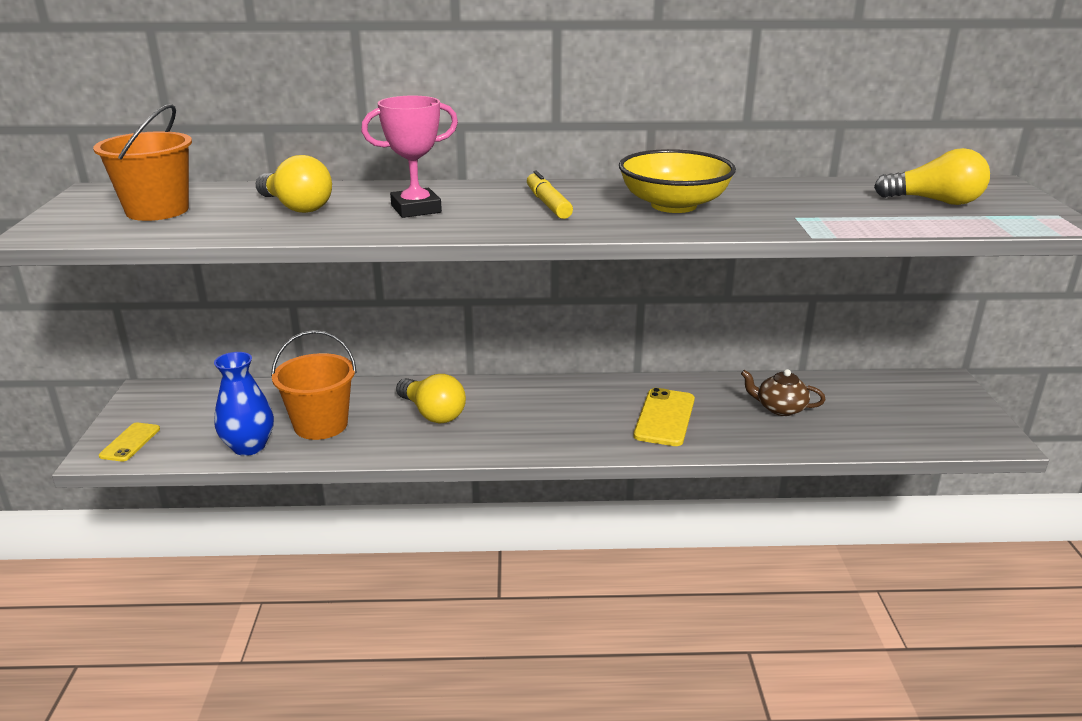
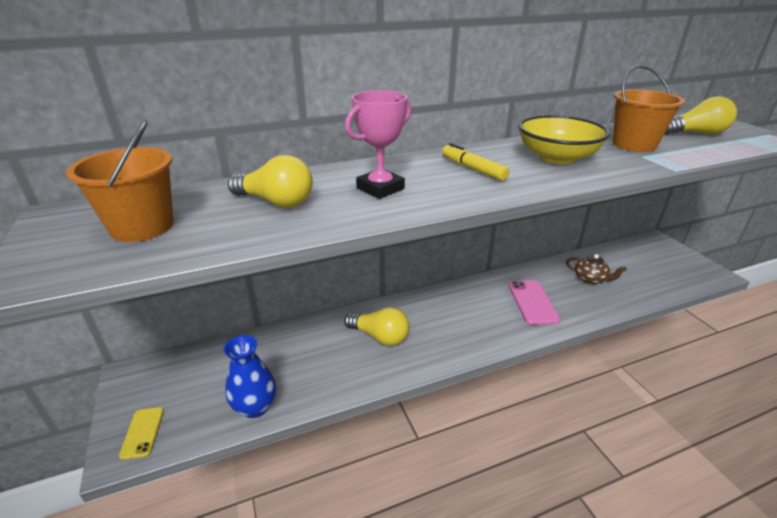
camera: 20 degrees left, 5 degrees up
orange bucket [271,330,357,440] -> orange bucket moved to [613,65,685,152]
yellow phone [634,388,695,446] -> pink phone [508,280,560,325]
brown teapot [741,369,826,416] -> brown teapot turned 150 degrees counterclockwise [566,254,627,284]

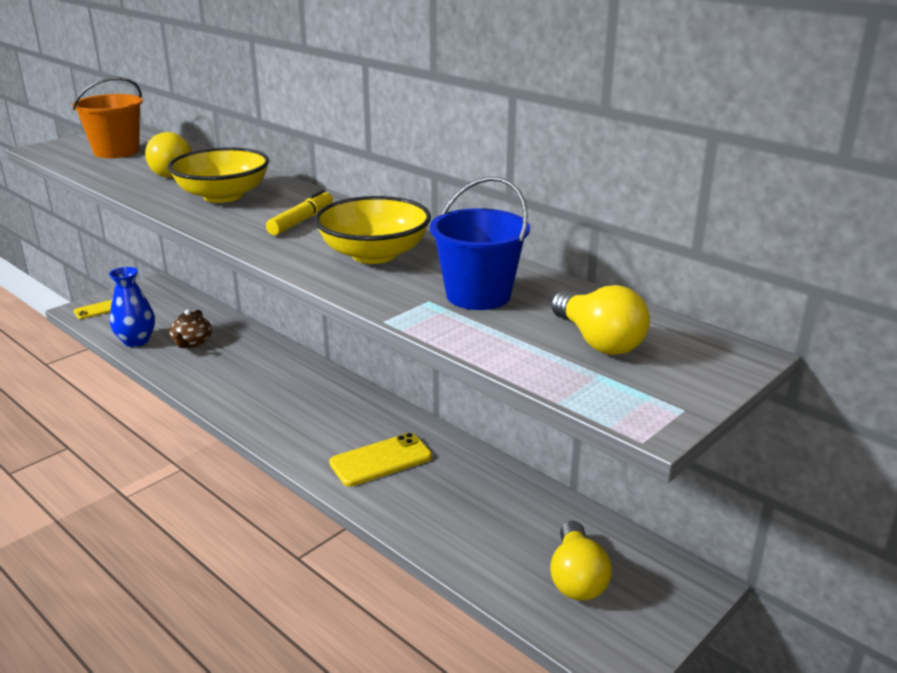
camera: 65 degrees right, 5 degrees down
yellow light bulb [344,307,409,346] -> yellow light bulb moved to [550,521,612,601]
pink trophy [345,90,411,199] -> yellow bowl [168,147,269,203]
pink phone [508,280,560,325] -> yellow phone [329,433,432,486]
brown teapot [566,254,627,284] -> brown teapot moved to [169,309,212,348]
orange bucket [613,65,685,152] -> blue bucket [430,177,530,310]

